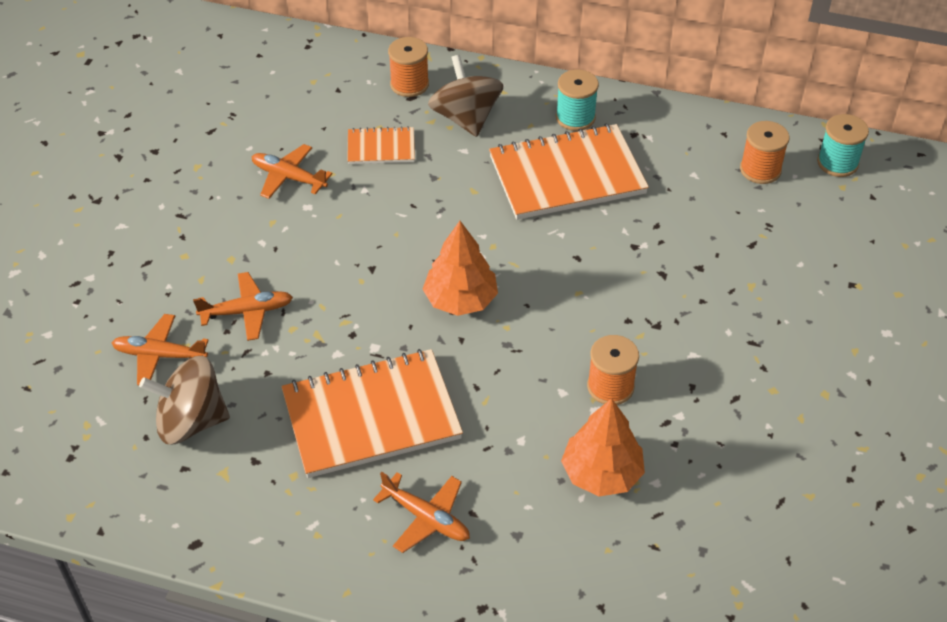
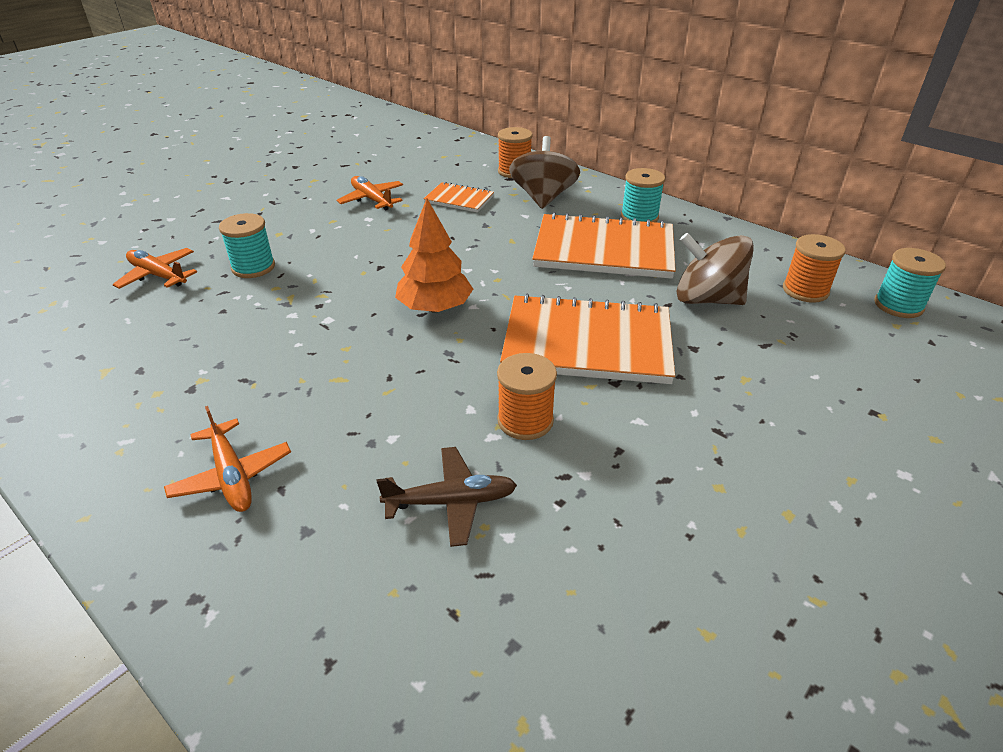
camera: 25 degrees right, 10 degrees down
brown spinning top [139,356,230,444] -> brown spinning top moved to [676,233,754,305]
orange plane [193,272,293,341] -> turquoise spool [219,213,275,278]
orange notebook [281,349,463,478] -> orange notebook moved to [500,294,675,384]
orange tree [561,398,645,496] -> brown plane [377,447,517,547]

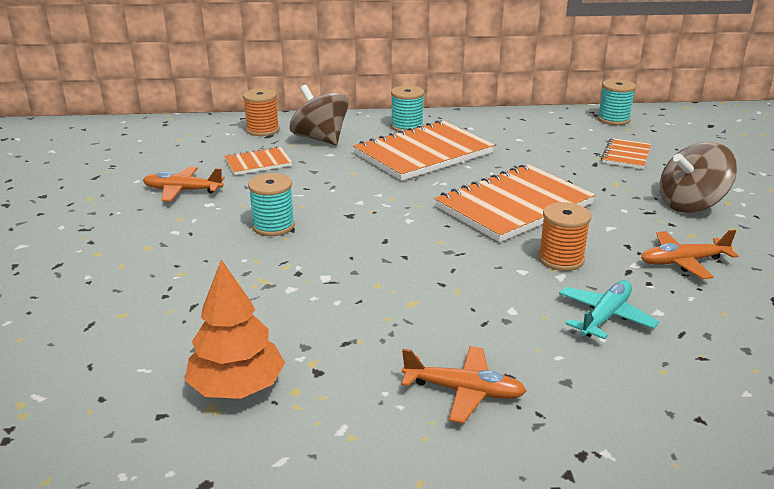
camera: 45 degrees left, 10 degrees down
orange plane [112,248,197,289] -> orange plane moved to [641,230,738,279]
turquoise spool [219,213,275,278] -> turquoise spool moved to [248,173,295,236]
brown plane [377,447,517,547] -> turquoise plane [559,280,659,339]
orange tree [395,198,473,313] -> orange tree moved to [185,260,285,399]
brown spinning top [676,233,754,305] -> brown spinning top moved to [660,142,737,213]
orange spool [783,234,846,303] -> none
none -> orange notebook [601,138,651,169]

